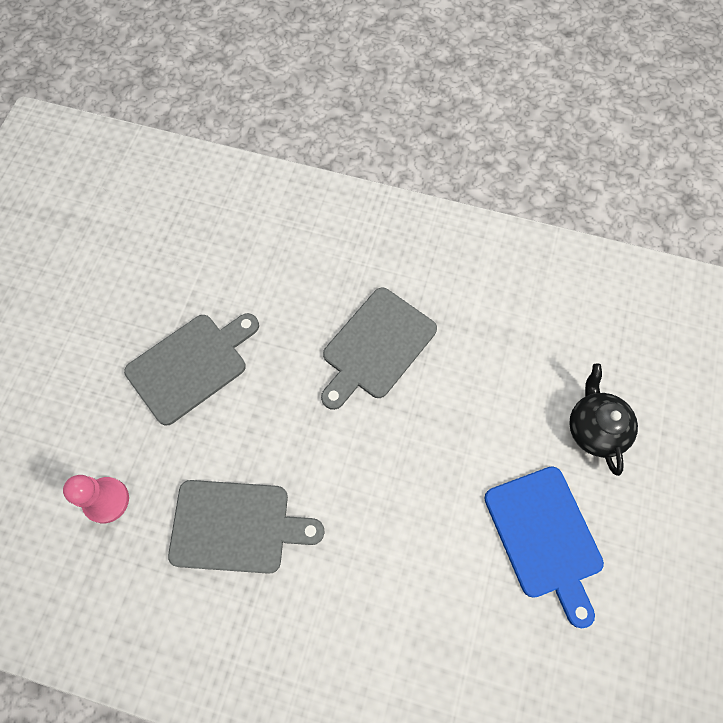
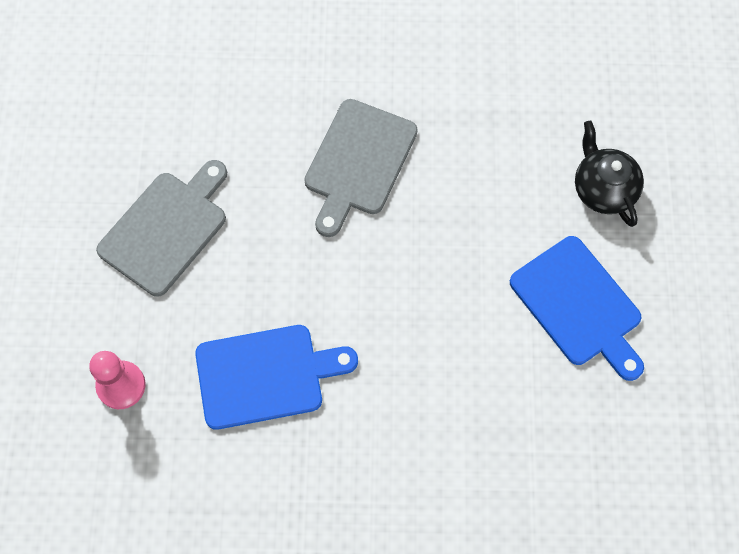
camera: 15 degrees left, 0 degrees up
grey cutting board [168,480,324,574] -> blue cutting board [195,325,358,430]

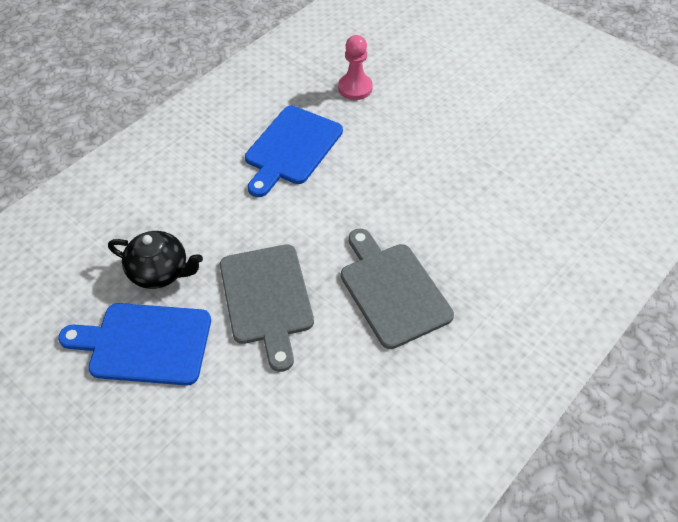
camera: 130 degrees right, 15 degrees down
grey cutting board [96,160,227,297] -> grey cutting board moved to [220,244,314,372]
black teapot [575,121,644,227] -> black teapot moved to [108,231,203,289]

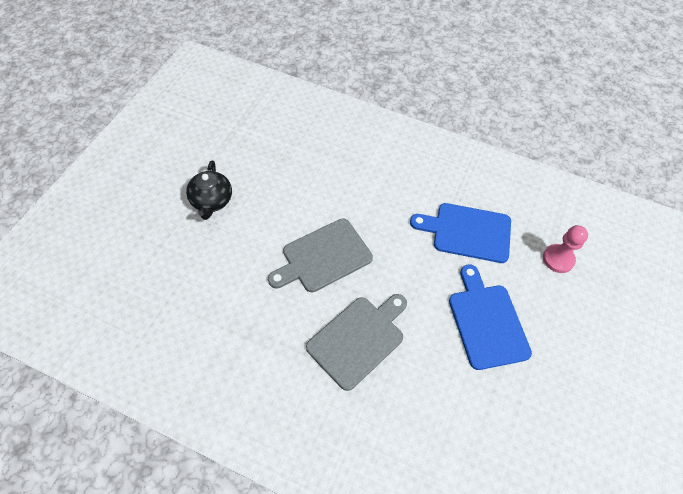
camera: 70 degrees right, 5 degrees up
blue cutting board [58,303,211,386] -> blue cutting board moved to [449,265,532,370]
black teapot [108,231,203,289] -> black teapot moved to [186,160,232,220]

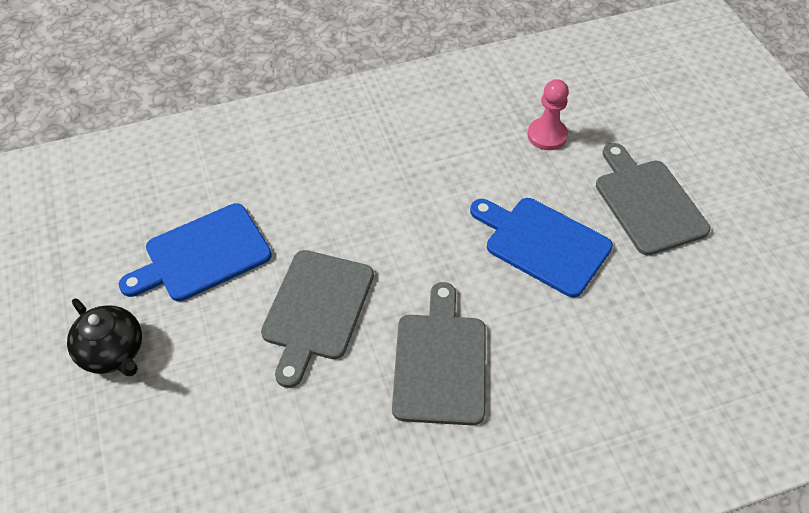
camera: 40 degrees left, 5 degrees down
blue cutting board [410,203,511,263] -> blue cutting board moved to [119,203,272,301]
none -> grey cutting board [596,143,711,256]

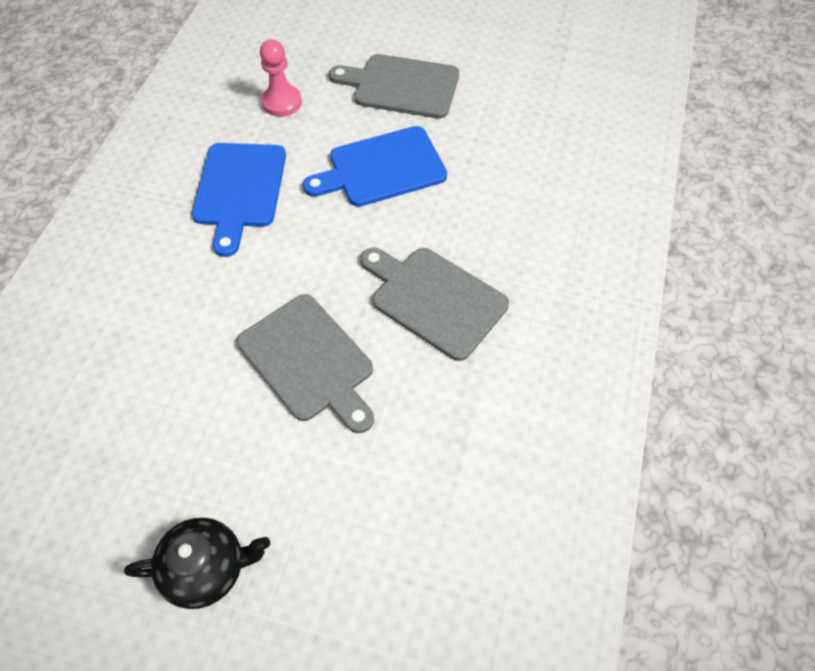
camera: 55 degrees left, 5 degrees up
blue cutting board [119,203,272,301] -> blue cutting board moved to [192,143,286,257]

